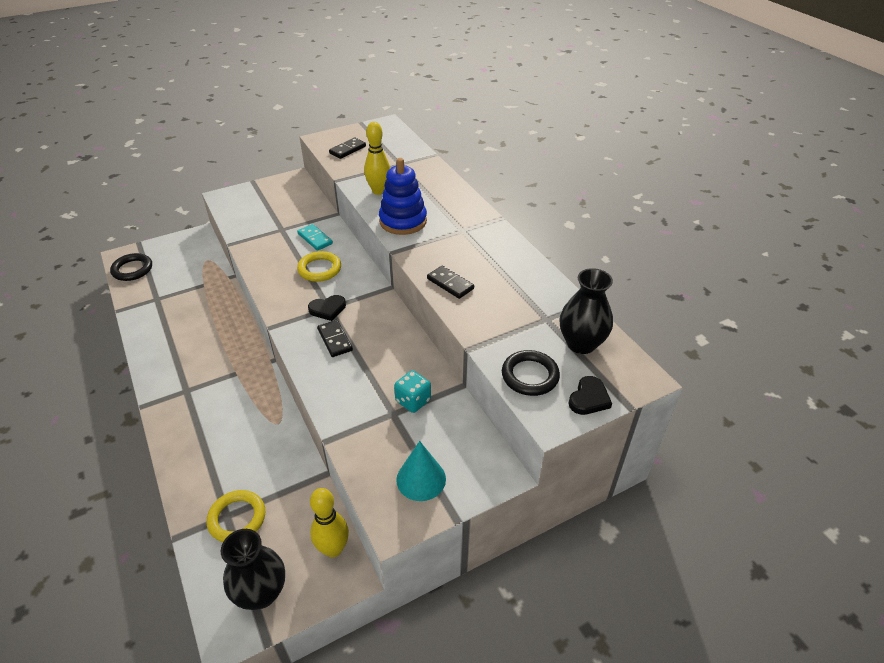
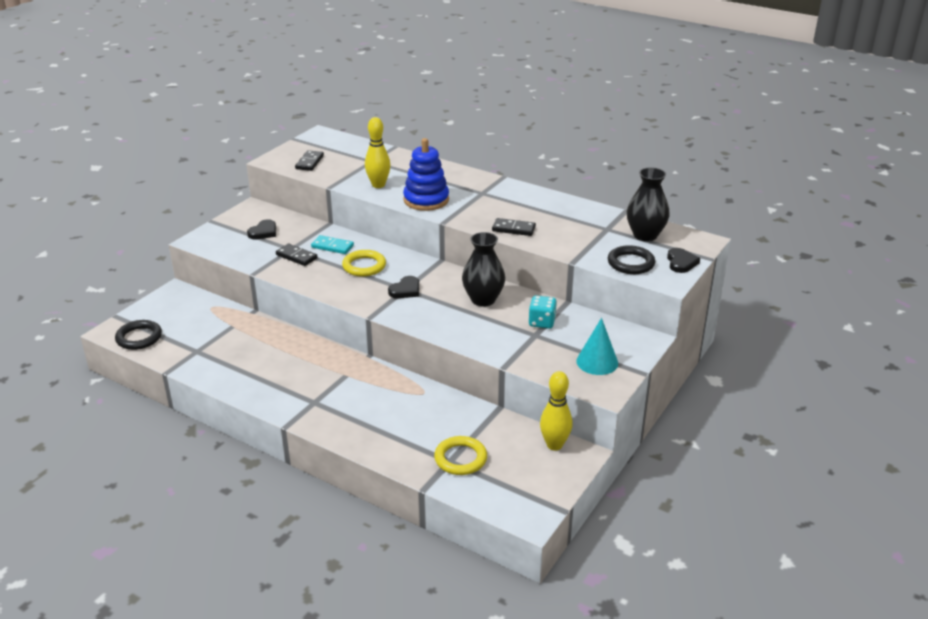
camera: 30 degrees left, 10 degrees down
black vase [221,529,285,610] -> black vase moved to [462,232,505,307]
black domino [317,320,353,357] -> black domino moved to [276,244,318,266]
none -> black heart [247,219,276,239]

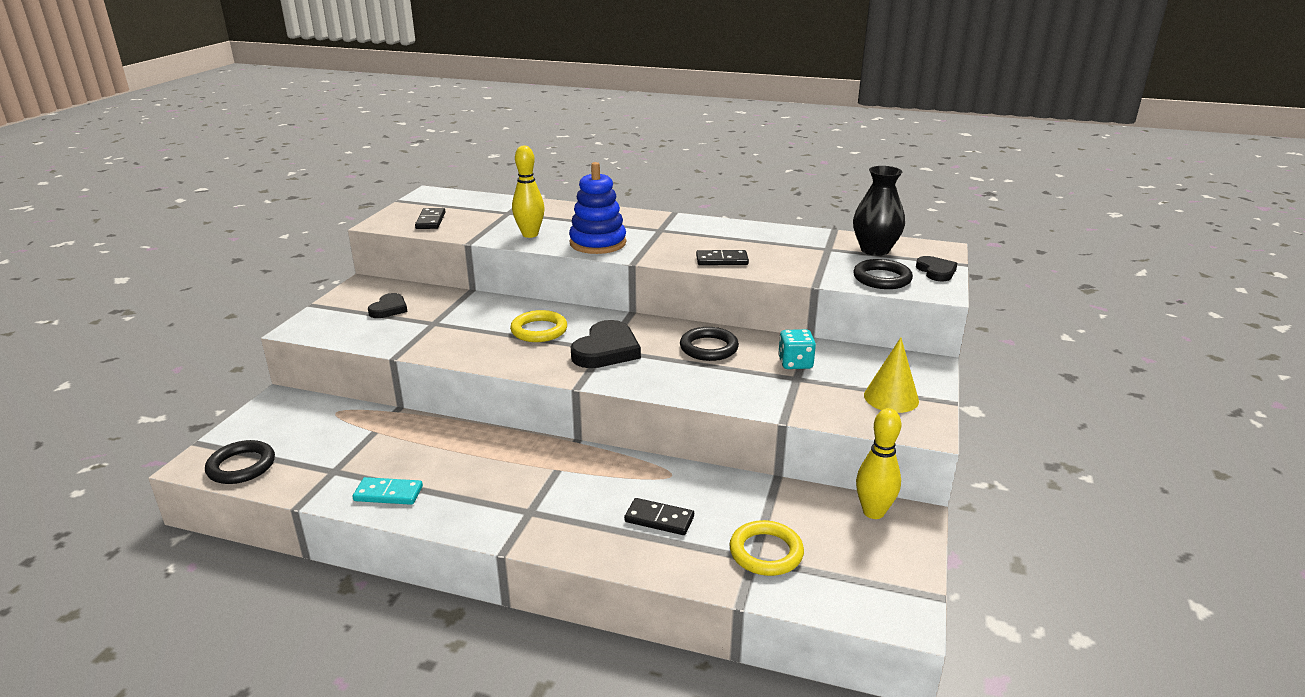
camera: 15 degrees left, 5 degrees down
black domino [276,244,318,266] -> black domino moved to [624,498,694,535]
turquoise domino [311,235,354,254] -> turquoise domino moved to [353,477,423,505]
black heart [388,276,419,298] -> black heart [571,320,641,368], size x1.68
black vase [462,232,505,307] -> black ring [680,327,739,361]
turquoise cone [576,318,618,375] -> yellow cone [864,337,919,413]

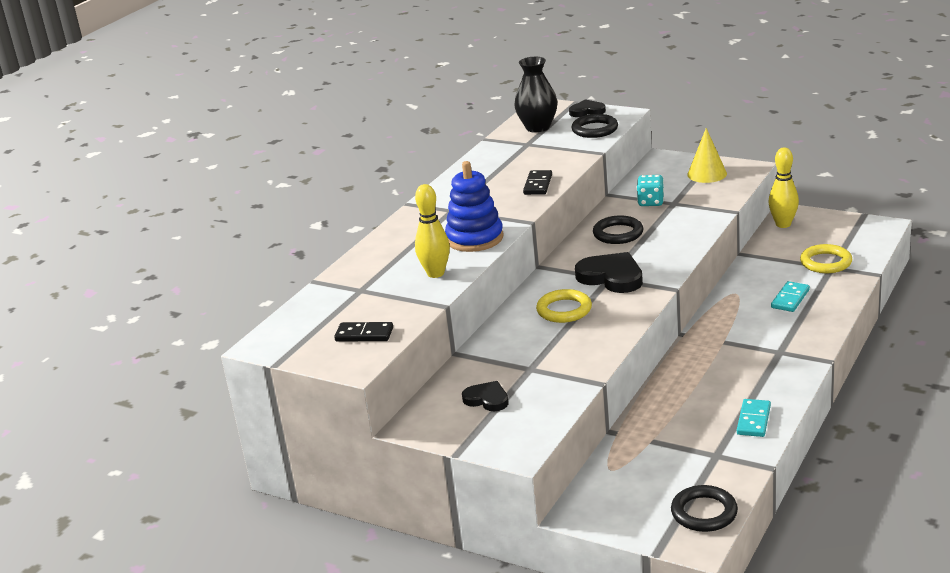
camera: 75 degrees left, 0 degrees up
black domino [624,498,694,535] -> turquoise domino [771,281,810,312]

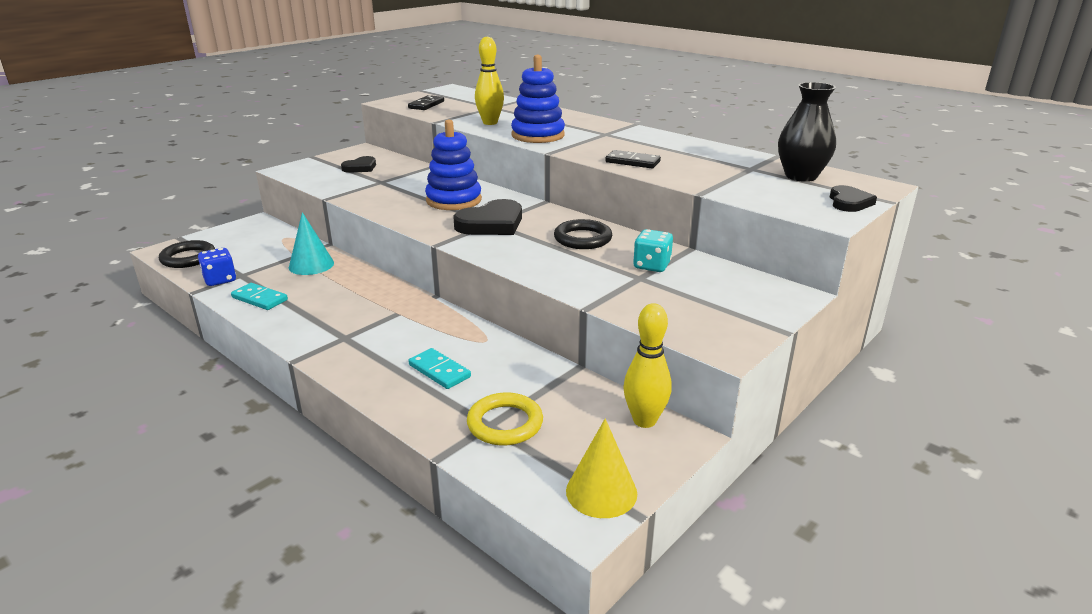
camera: 100 degrees right, 0 degrees up
yellow ring [536,289,592,323] -> blue stacking toy [425,120,482,210]
black ring [571,114,618,138] -> none
yellow cone [687,128,727,183] -> yellow cone moved to [566,419,637,518]
none -> blue dice [198,248,236,286]
none -> turquoise cone [289,212,334,275]

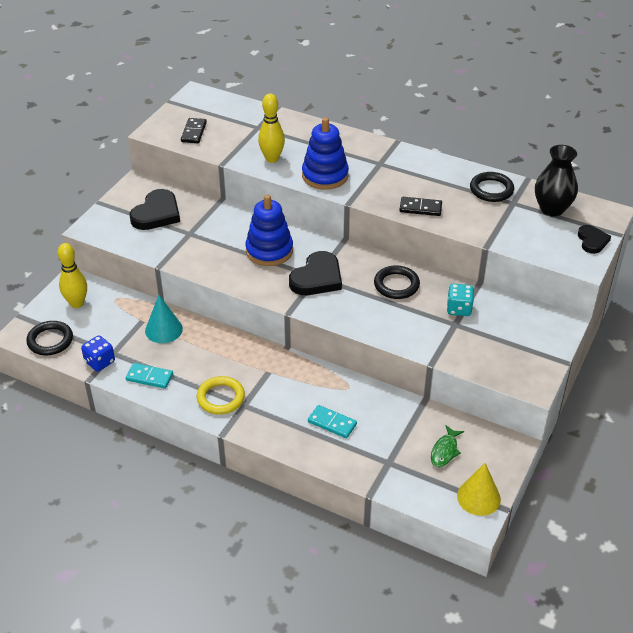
camera: 15 degrees left, 15 degrees up
black heart [341,156,376,173] -> black heart [130,189,180,230], size x1.68
yellow ring [467,393,543,445] -> yellow ring moved to [197,376,245,415]
yellow bowling pin [624,303,672,428] -> yellow bowling pin moved to [58,243,87,308]
none -> green fish [431,425,464,467]
none -> black ring [470,172,514,202]

